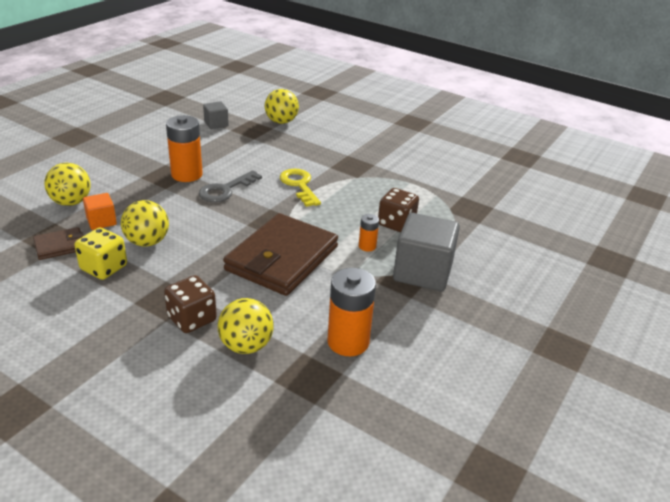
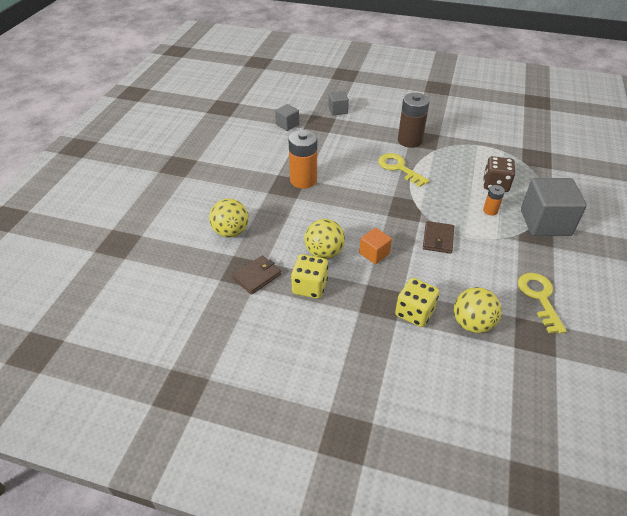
camera: 15 degrees left, 10 degrees up
orange cube [83,193,117,230] -> orange cube moved to [359,228,392,264]
brown dice [164,275,217,333] -> yellow dice [395,278,439,327]
grey key [199,170,262,202] -> none
brown wallet [223,213,338,296] -> brown wallet [423,221,454,254], size x0.46
yellow ball [265,89,299,124] -> grey cube [328,91,349,115]
orange battery [327,268,376,356] -> yellow key [518,273,566,333]
none -> brown battery [398,93,430,148]

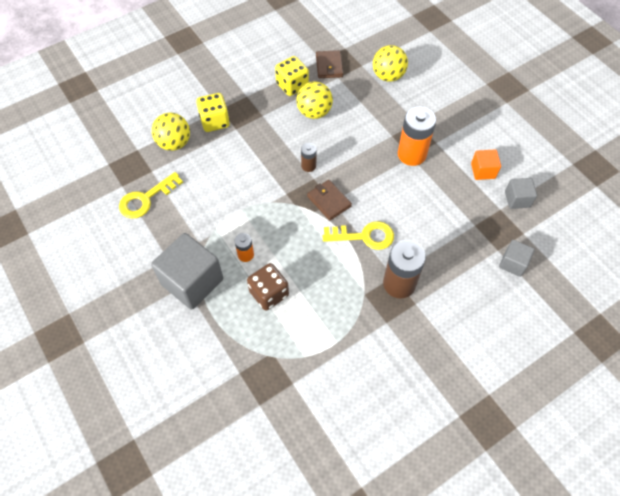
camera: 130 degrees right, 15 degrees up
orange cube [359,228,392,264] -> orange cube moved to [471,149,501,180]
brown wallet [423,221,454,254] -> brown wallet moved to [307,180,352,221]
yellow key [518,273,566,333] -> yellow key turned 105 degrees clockwise [119,172,183,218]
none -> brown battery [301,143,317,172]

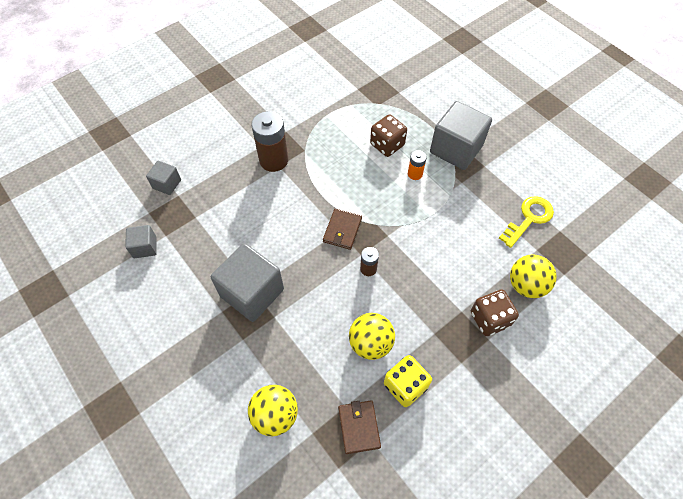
camera: 175 degrees right, 0 degrees up
yellow dice [196,93,230,132] -> brown dice [471,289,519,336]
brown wallet [307,180,352,221] -> brown wallet turned 60 degrees clockwise [323,209,362,250]
yellow key [323,221,394,250] -> none
orange battery [398,107,436,166] -> grey cube [211,243,284,322]
orange cube [471,149,501,180] -> none

